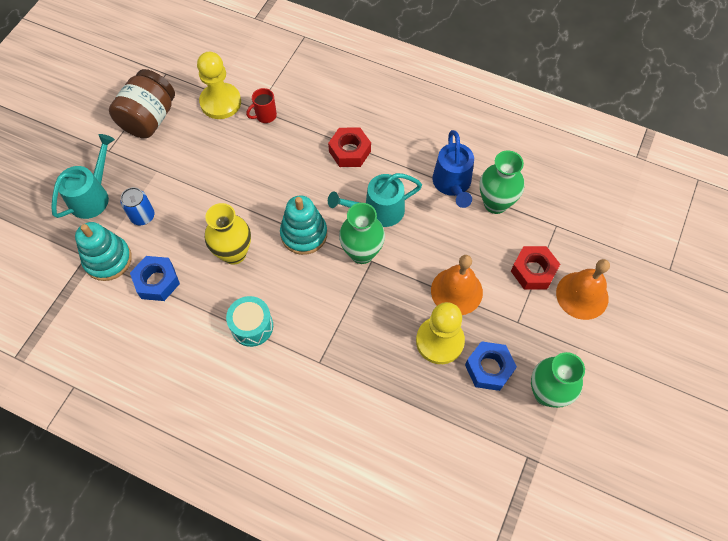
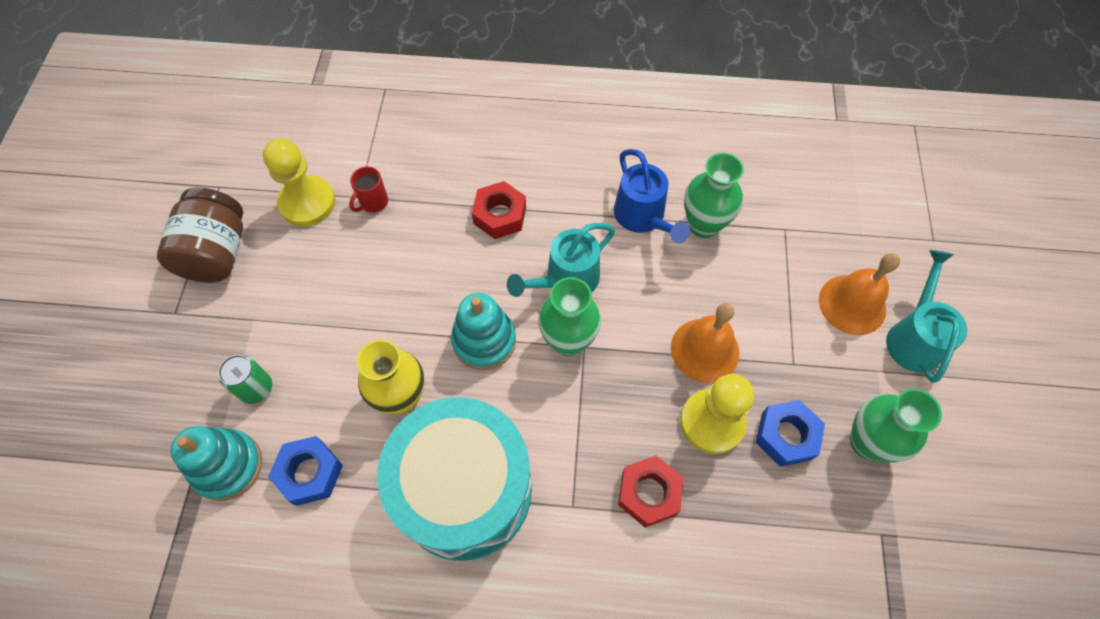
camera: 20 degrees left, 0 degrees up
turquoise watering can [51,134,115,219] -> turquoise watering can moved to [886,250,967,383]
blue can [120,187,154,225] -> green can [218,355,272,404]
turquoise drum [226,296,273,347] -> turquoise drum [377,397,532,561], size x2.27
red nut [511,246,560,289] -> red nut moved to [618,455,684,528]

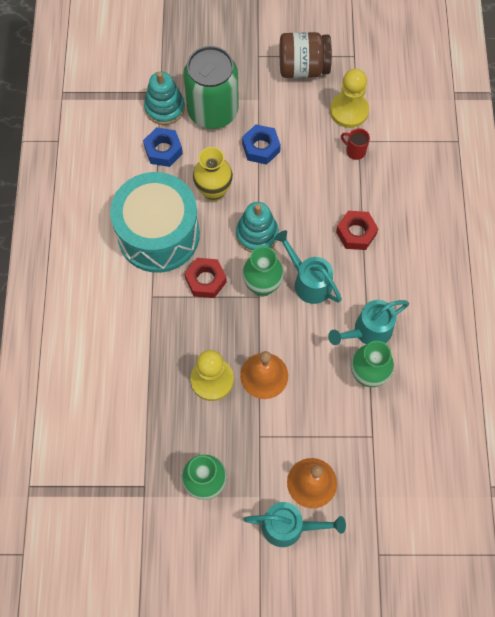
camera: 85 degrees right, 5 degrees up
green can [218,355,272,404] -> green can [183,46,239,129], size x2.32
blue watering can [614,149,690,243] -> turquoise watering can [328,300,409,345]
red nut [618,455,684,528] -> red nut moved to [185,258,227,298]
blue nut [756,400,825,467] -> blue nut moved to [242,124,281,165]

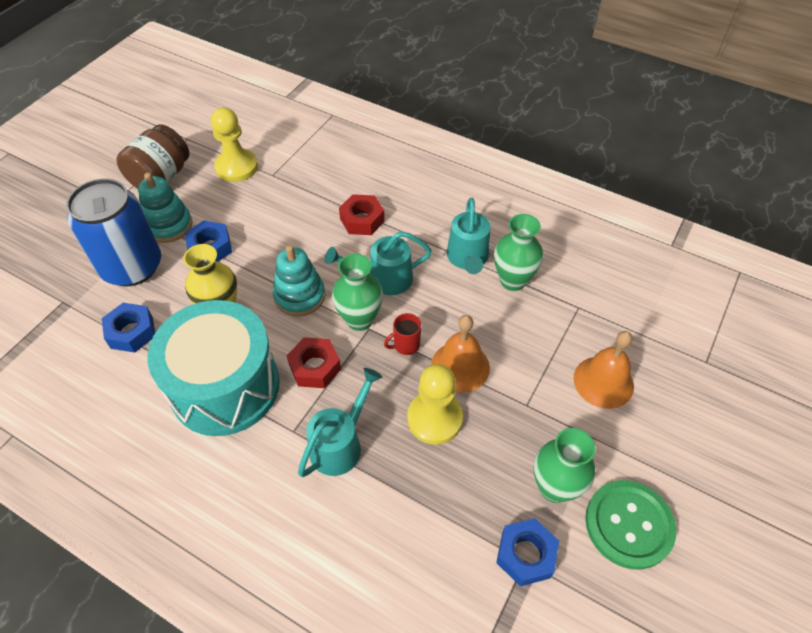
camera: 60 degrees left, 15 degrees down
turquoise stacking toy [144,72,185,125] -> turquoise stacking toy moved to [138,172,192,243]
green can [183,46,239,129] -> blue can [66,179,161,286]
turquoise watering can [243,502,346,547] -> turquoise watering can moved to [298,368,382,477]
red mug [341,128,370,160] -> red mug moved to [384,313,421,355]
none -> blue nut [496,518,559,586]
none -> green button [585,480,676,569]

